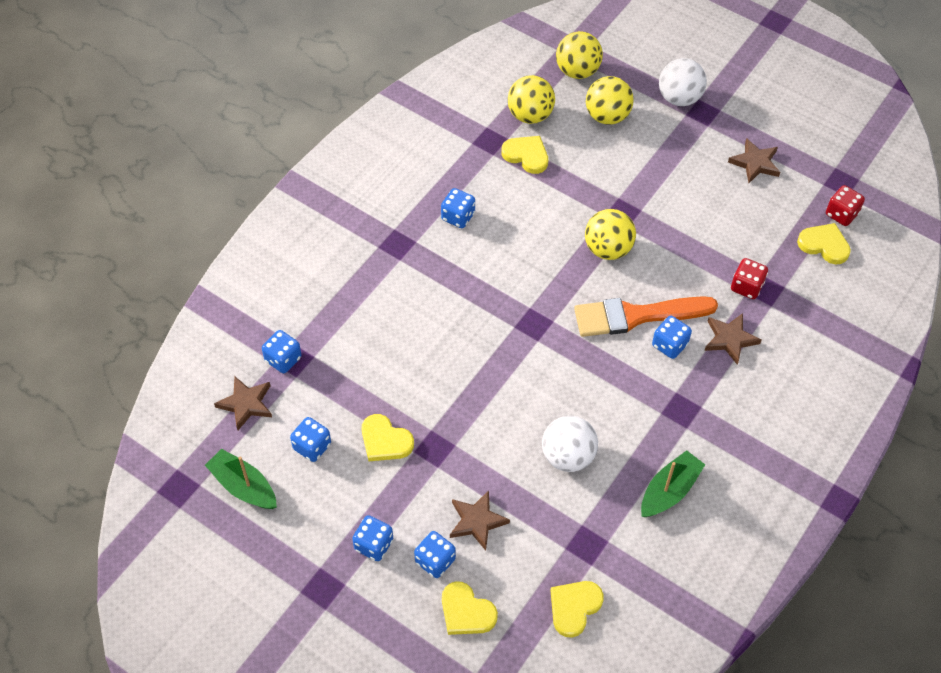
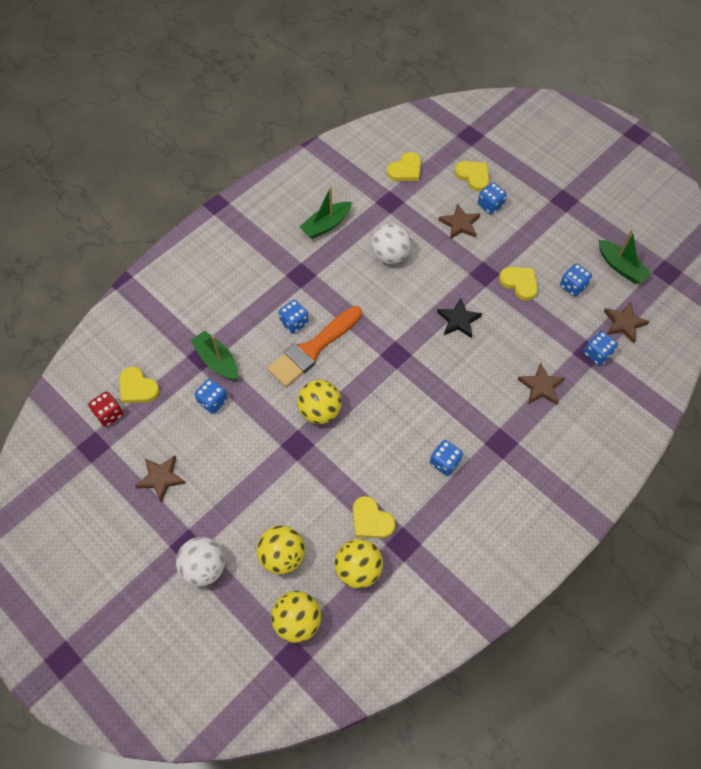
camera: 170 degrees left, 5 degrees up
blue dice [352,515,393,561] -> blue dice moved to [195,379,228,414]
orange brush [574,296,718,337] -> orange brush turned 135 degrees clockwise [267,306,362,387]
brown star [704,313,762,365] -> brown star moved to [517,362,565,405]
red dice [731,258,768,299] -> green boat [190,331,238,380]
none -> black star [437,298,482,338]

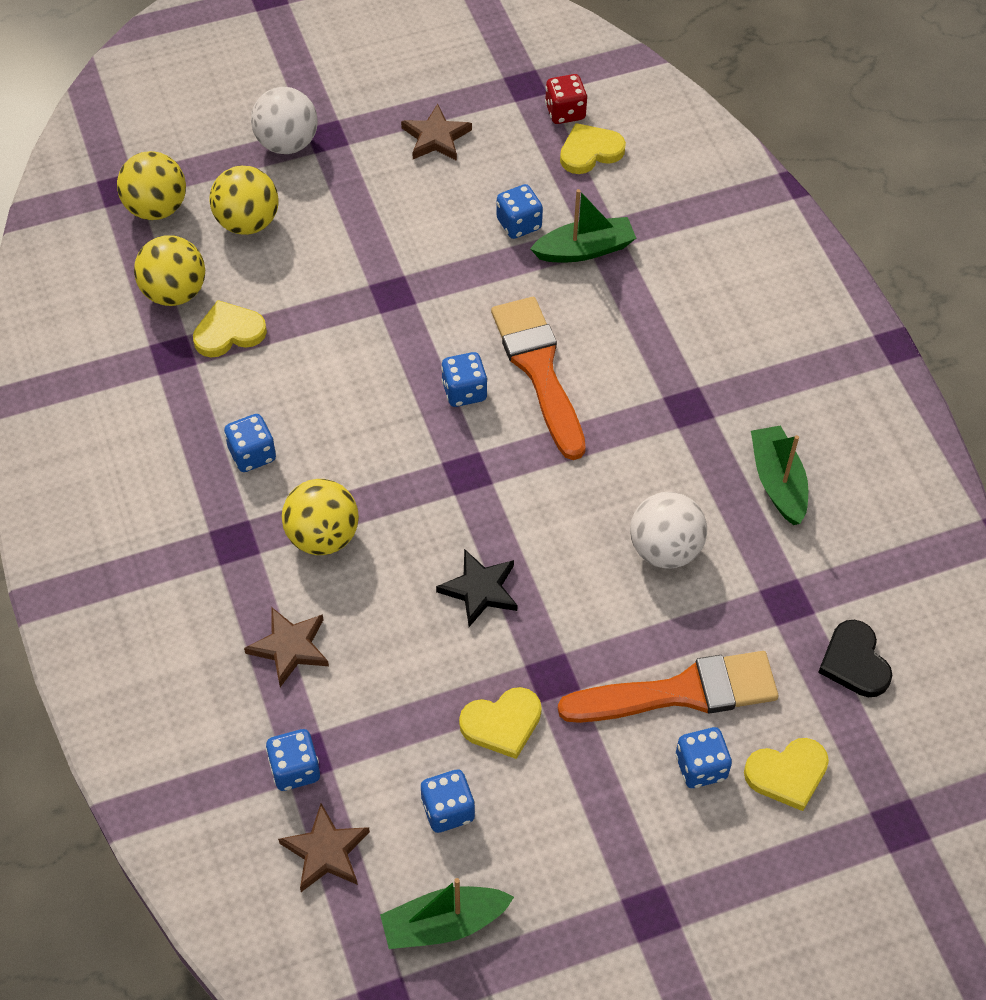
camera: 115 degrees right, 5 degrees down
blue dice [279,300,309,334] -> blue dice moved to [441,352,488,407]
yellow ball [297,380,342,424] -> yellow ball moved to [282,479,359,555]
yellow heart [387,152,421,181] -> black heart [818,620,892,697]
brown star [438,203,480,239] -> orange brush [558,651,778,723]

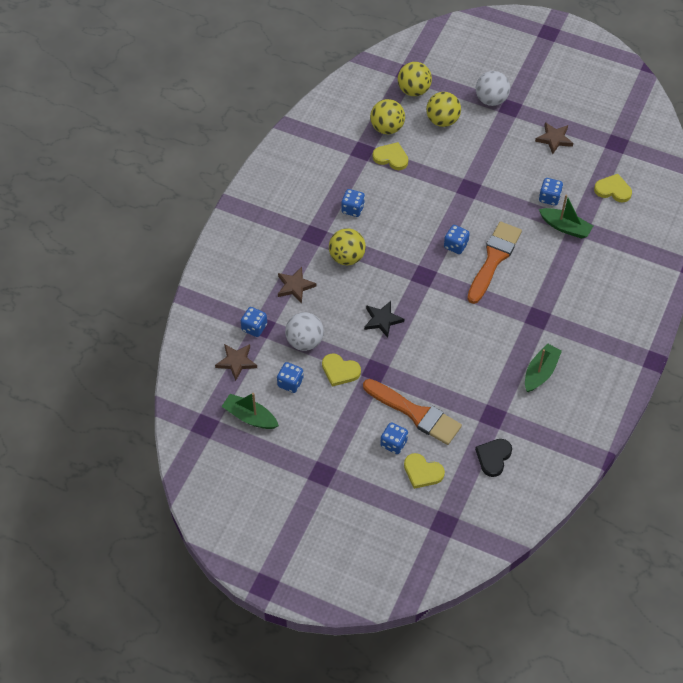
camera: 45 degrees right, 0 degrees up
red dice [545,74,588,124] -> none
white ball [630,492,707,569] -> white ball moved to [285,312,324,351]

